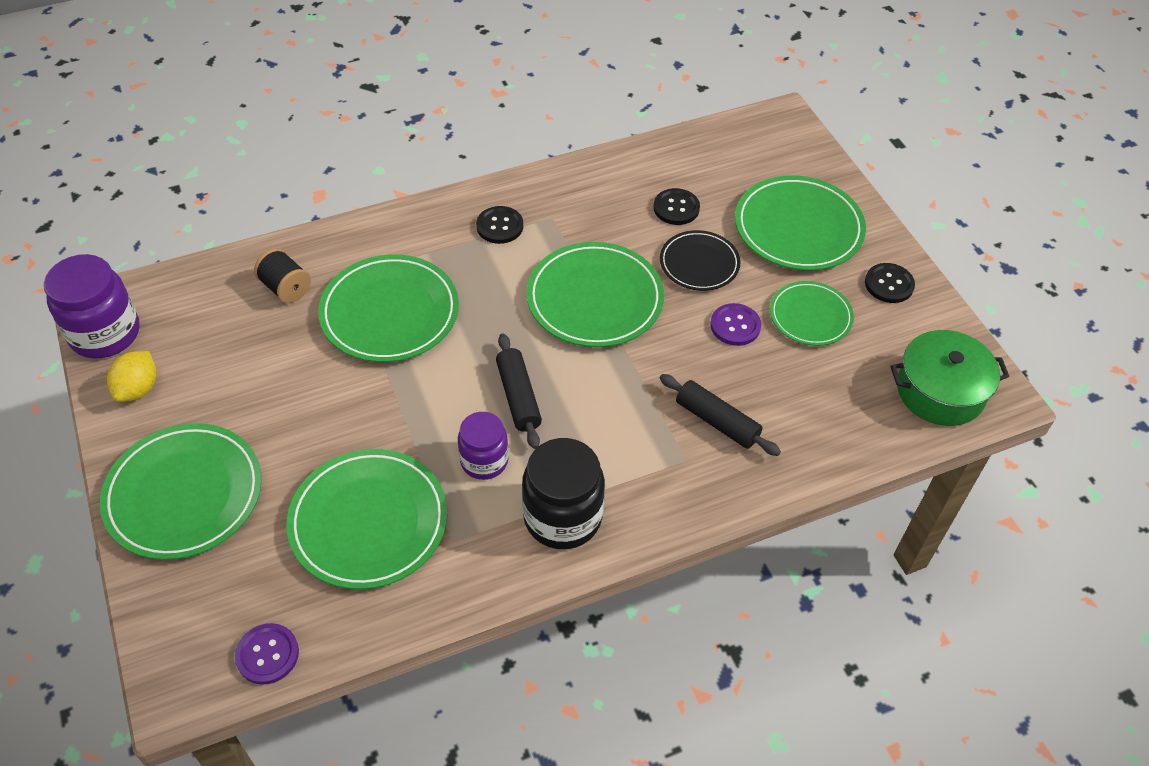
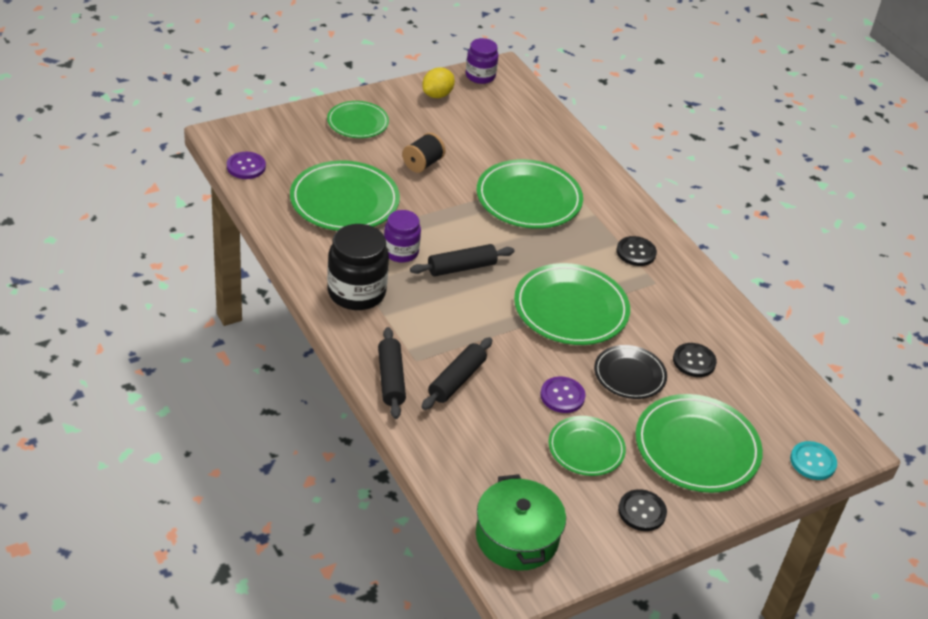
camera: 80 degrees right, 10 degrees down
purple jar [44,254,140,359] -> purple jar [466,38,498,84], size x0.63
green plate [100,423,262,560] -> green plate [327,101,389,138], size x0.60
yellow lemon [107,351,156,402] -> yellow lemon turned 60 degrees counterclockwise [422,68,455,98]
black spool [254,248,311,303] -> black spool moved to [402,133,445,173]
none -> black rolling pin [378,327,406,419]
none -> turquoise button [790,441,837,480]

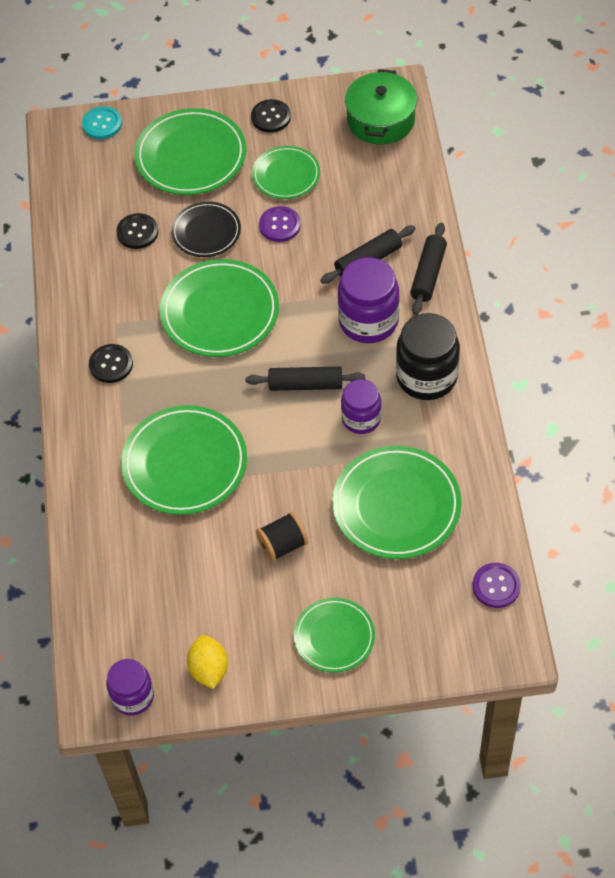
camera: 150 degrees left, 15 degrees up
yellow lemon [422,68,455,98] -> yellow lemon turned 75 degrees counterclockwise [187,635,228,689]
none -> purple jar [338,257,400,343]

